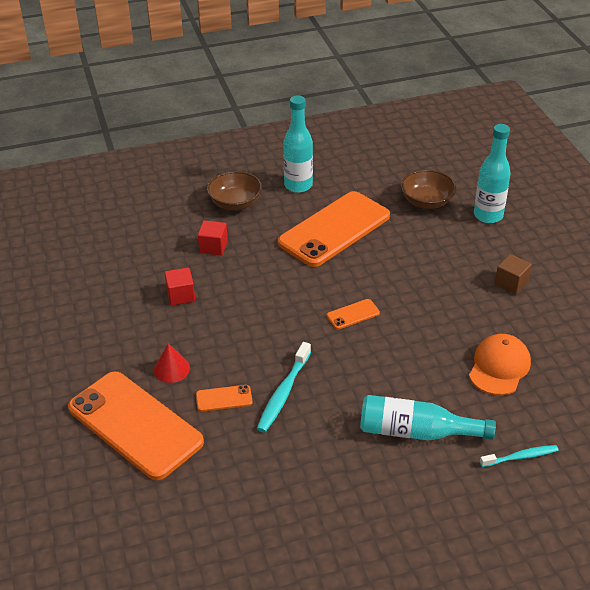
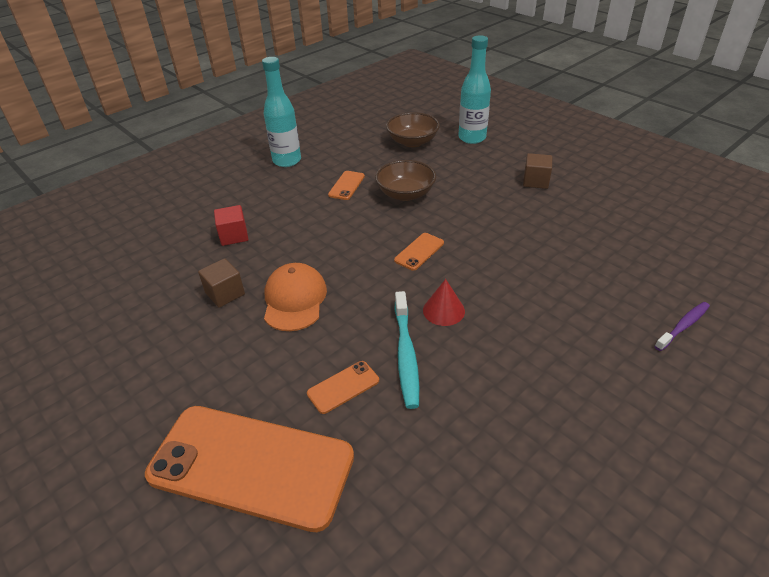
camera: 25 degrees left, 0 degrees up
red cone [154,343,190,383] -> red cone moved to [423,279,465,326]
red cube [165,267,195,306] -> brown cube [198,258,245,308]
brown bowl [207,171,262,210] -> brown bowl moved to [375,160,436,201]
orange phone [278,191,390,267] -> orange phone [328,171,365,200], size x0.40
turquoise bottle [360,395,496,440] -> none
orange cap [469,334,531,395] -> orange cap moved to [264,263,327,331]
turquoise toothbrush [480,445,559,467] -> purple toothbrush [655,302,710,351]

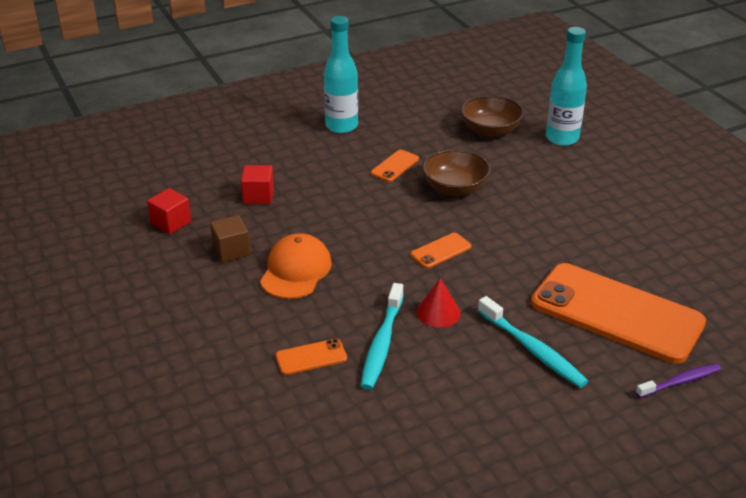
camera: 15 degrees right, 5 degrees down
orange phone [145,406,354,532] -> orange phone moved to [531,263,706,364]
brown cube [523,153,552,189] -> none
none -> red cube [147,188,191,234]
none -> turquoise toothbrush [478,296,588,388]

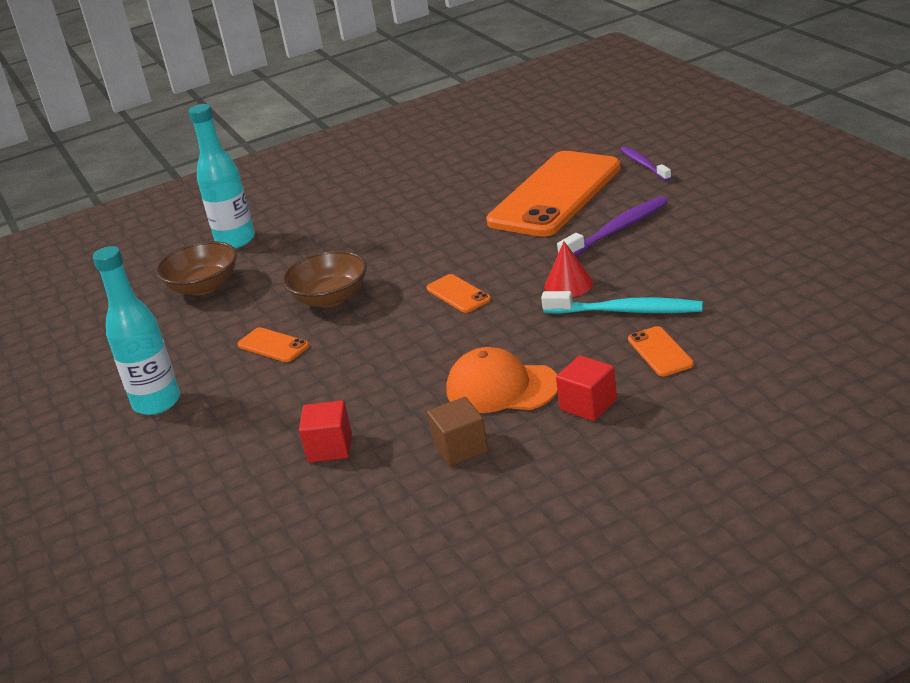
camera: 85 degrees left, 5 degrees down
red cube [147,188,191,234] -> red cube moved to [556,355,617,421]
turquoise toothbrush [478,296,588,388] -> purple toothbrush [557,196,668,256]

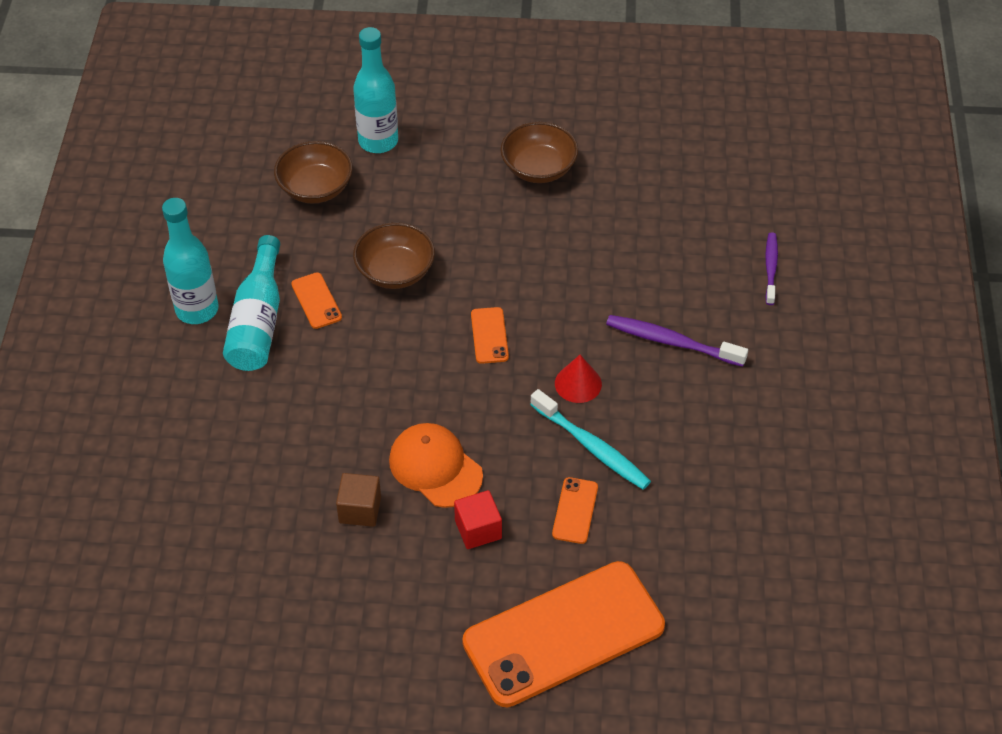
camera: 25 degrees right, 20 degrees up
red cube [299,400,352,462] -> none
orange phone [486,151,621,237] -> orange phone moved to [462,561,665,707]
purple toothbrush [557,196,668,256] -> purple toothbrush turned 150 degrees counterclockwise [606,315,748,367]
none -> turquoise bottle [223,235,280,371]
none -> brown bowl [500,122,578,183]

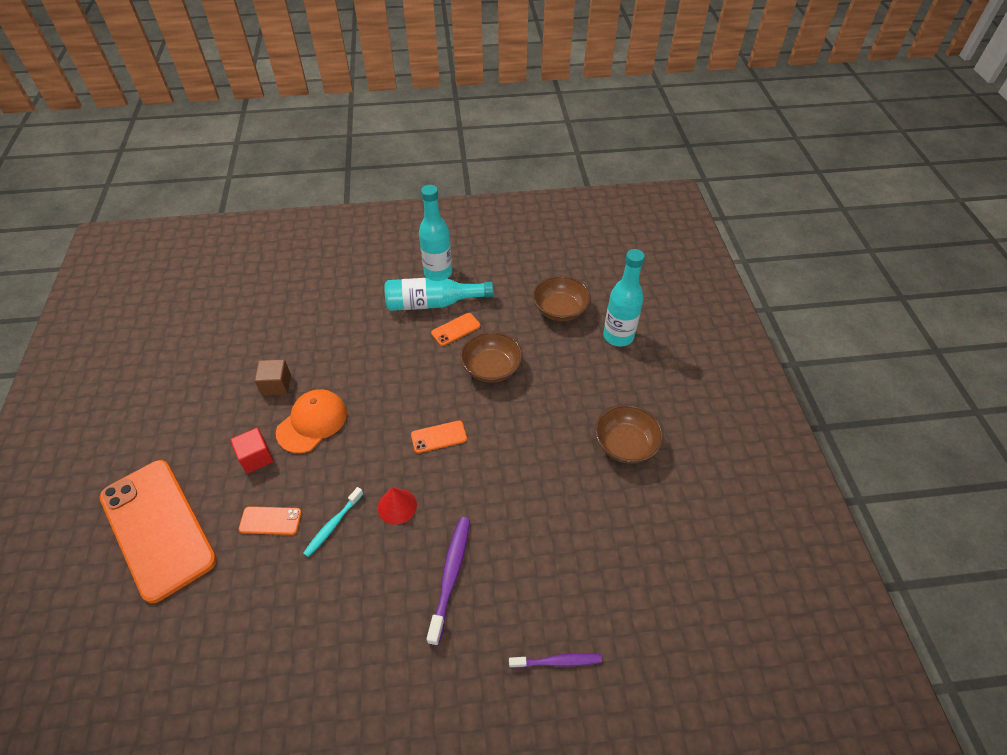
camera: 80 degrees right, 0 degrees up
turquoise toothbrush [530,389,651,489] -> turquoise toothbrush [303,487,363,557], size x0.66

